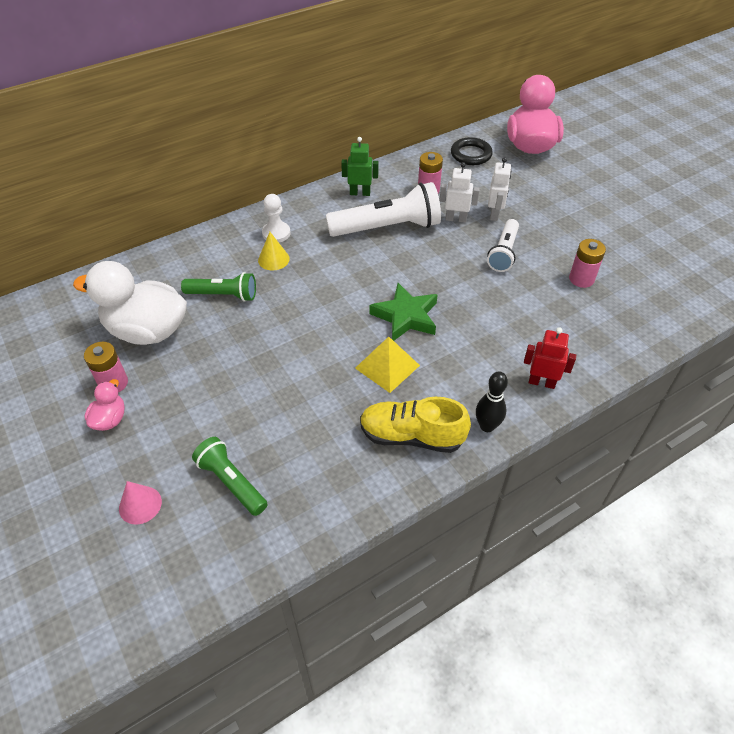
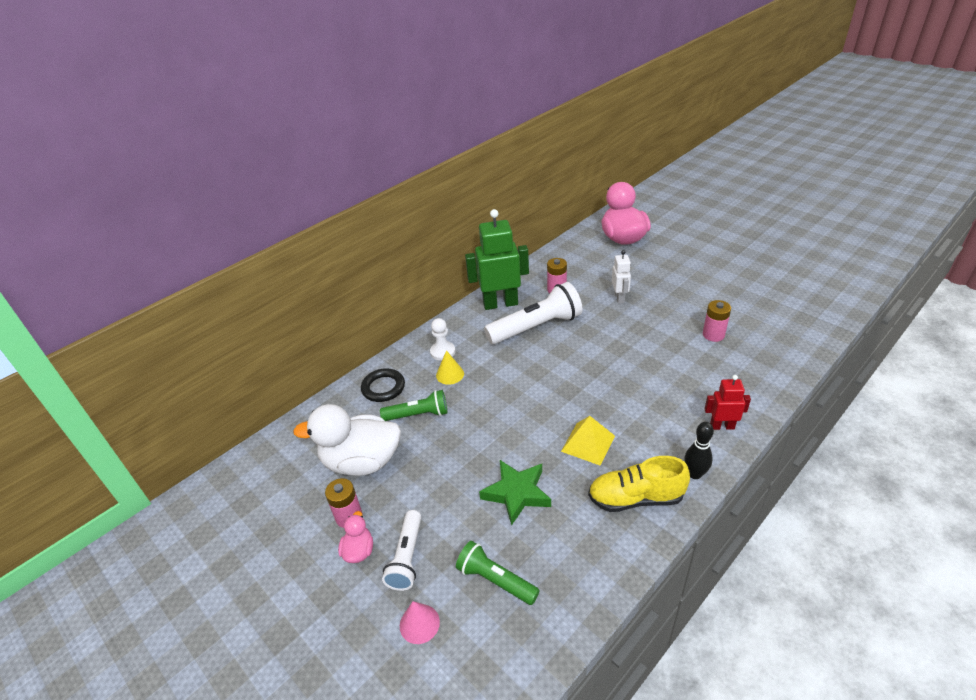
camera: 10 degrees left, 10 degrees down
green robot [341,137,379,196] -> green robot [465,209,529,310], size x1.91
green star [370,283,438,341] -> green star moved to [479,460,551,526]
white robot [439,162,480,223] -> none
black ring [451,137,493,165] -> black ring moved to [361,368,405,402]
white flashlight [487,219,519,272] -> white flashlight moved to [382,510,421,591]

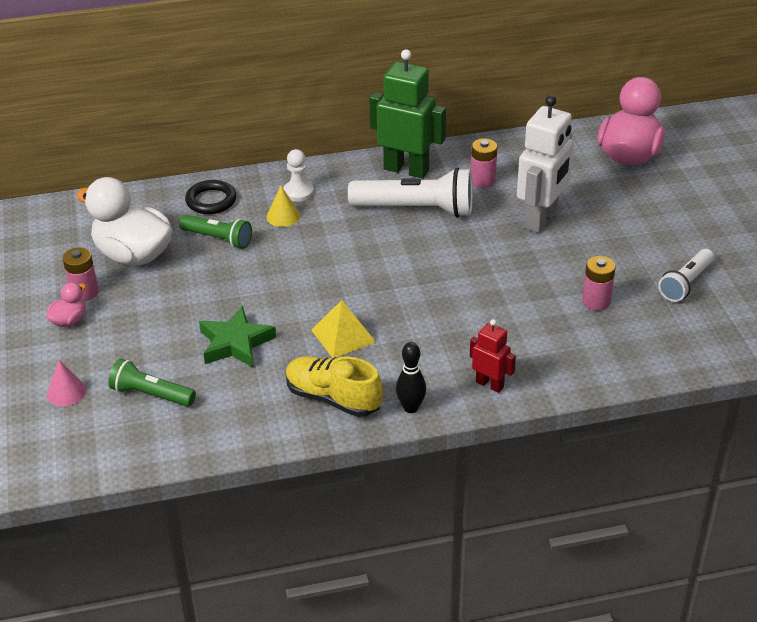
camera: 30 degrees right, 0 degrees up
white flashlight [382,510,421,591] -> white flashlight moved to [658,249,714,302]
green flashlight [456,541,540,605] -> green flashlight turned 45 degrees counterclockwise [108,359,196,407]
white robot [612,250,631,303] -> white robot [517,95,574,233], size x1.91

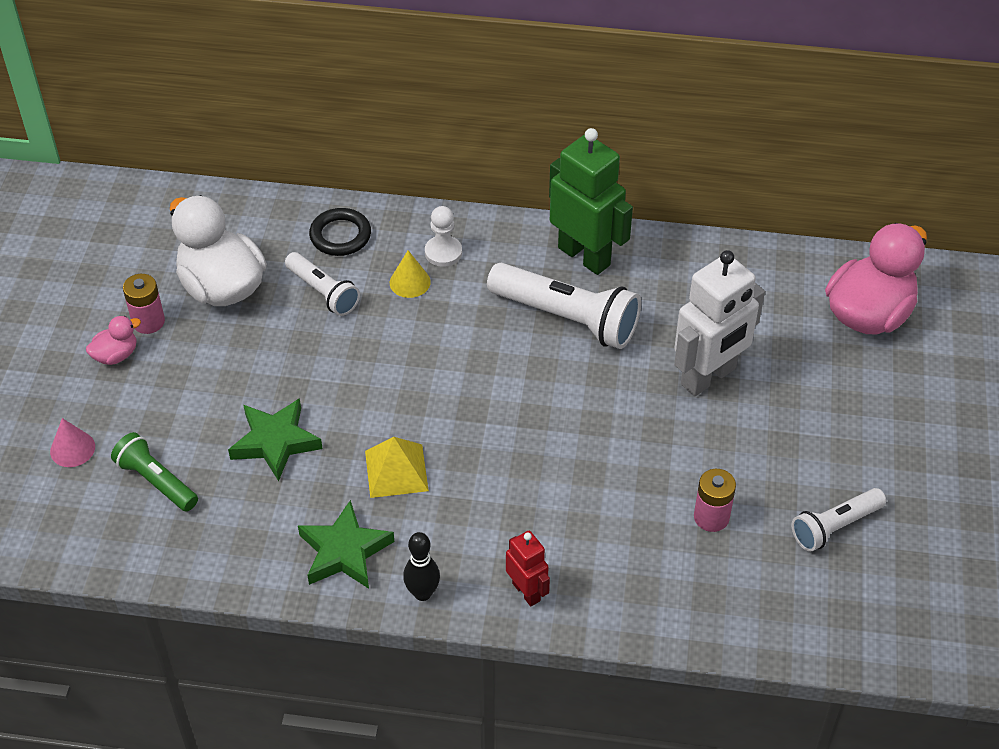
camera: 20 degrees right, 10 degrees up
green flashlight [179,215,252,249] -> white flashlight [285,252,360,316]
yellow shoe [286,356,383,417] -> green star [298,500,394,589]
pink battery [471,138,497,188] -> none

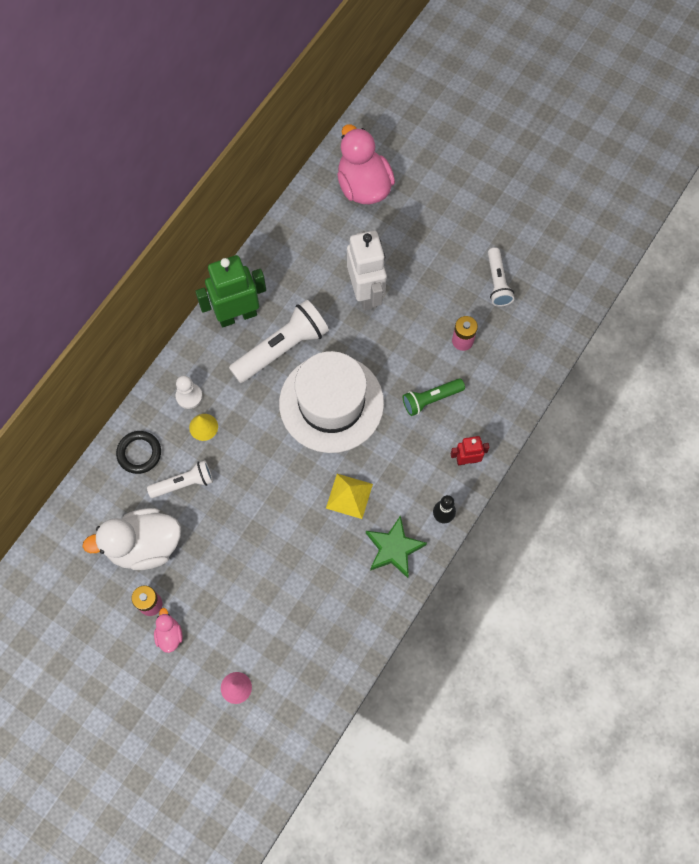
camera: 65 degrees left, 20 degrees up
green flashlight [111,432,198,512] -> green flashlight moved to [403,378,465,416]
green star [228,398,323,481] -> none
none -> white hat [279,351,384,453]

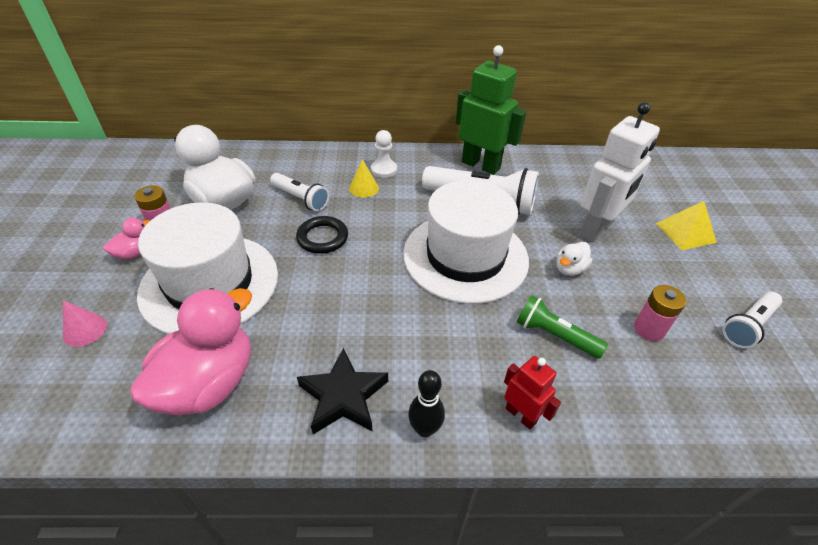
camera: 55 degrees right, 25 degrees down
black ring [116,431,161,474] -> black ring moved to [296,216,348,254]
yellow pyramid [326,474,373,519] -> yellow pyramid moved to [656,201,717,250]
pink duck [337,124,395,204] -> pink duck moved to [130,288,252,415]
green star [366,515,427,578] -> black star [297,348,388,434]
none -> white hat [137,202,278,334]
none -> white duck [556,242,593,276]

